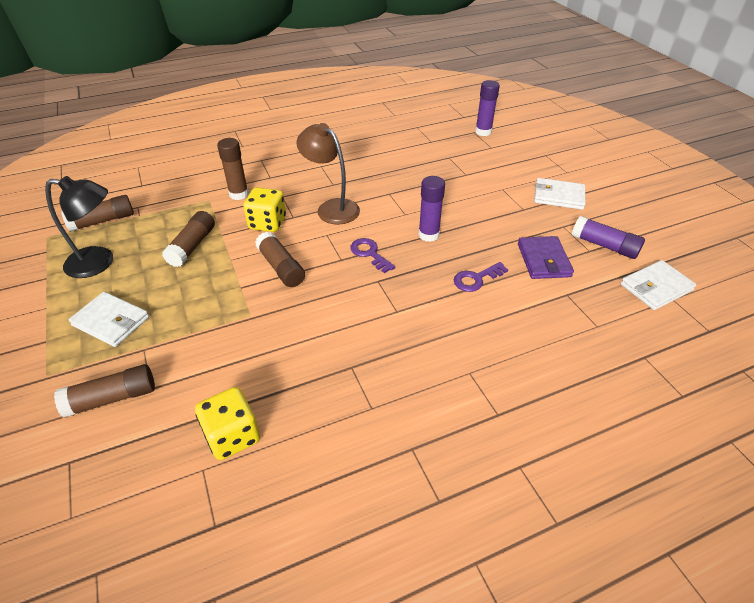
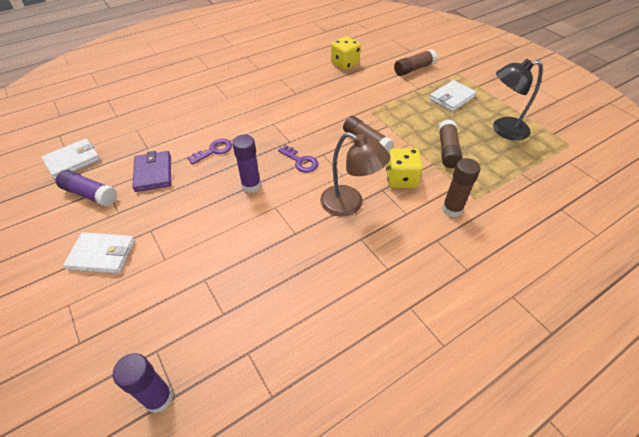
camera: 170 degrees right, 5 degrees up
brown glue stick [61,195,134,232] -> none
white wallet [69,292,149,347] -> white wallet turned 60 degrees counterclockwise [429,80,477,111]

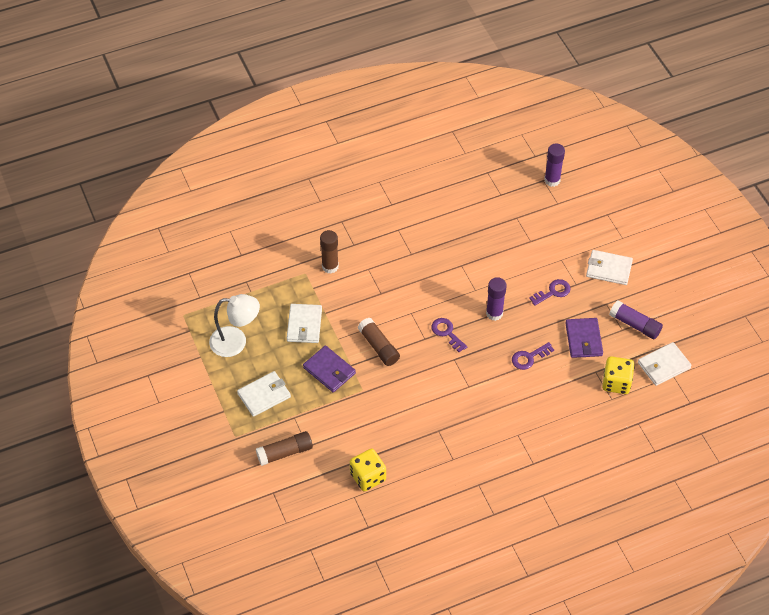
camera: 170 degrees left, 5 degrees up
brown lamp [320,132,390,217] -> none
yellow dice [386,148,423,188] -> yellow dice moved to [602,356,635,394]
brown glue stick [439,119,463,168] -> white wallet [287,304,322,343]
black lamp [493,59,543,140] -> white lamp [209,294,260,357]
none -> purple wallet [303,345,356,393]
none -> purple key [529,279,571,306]

